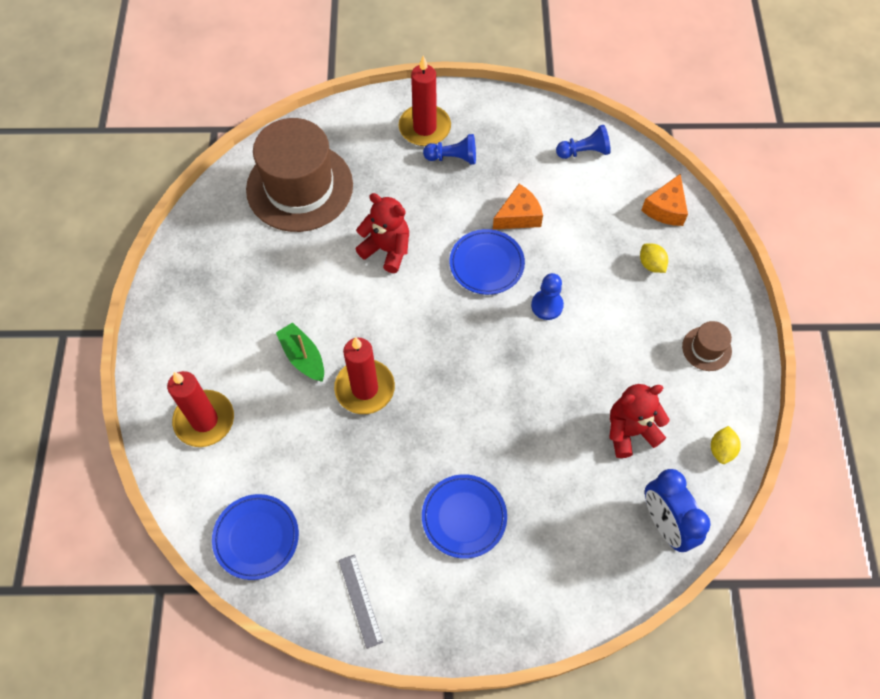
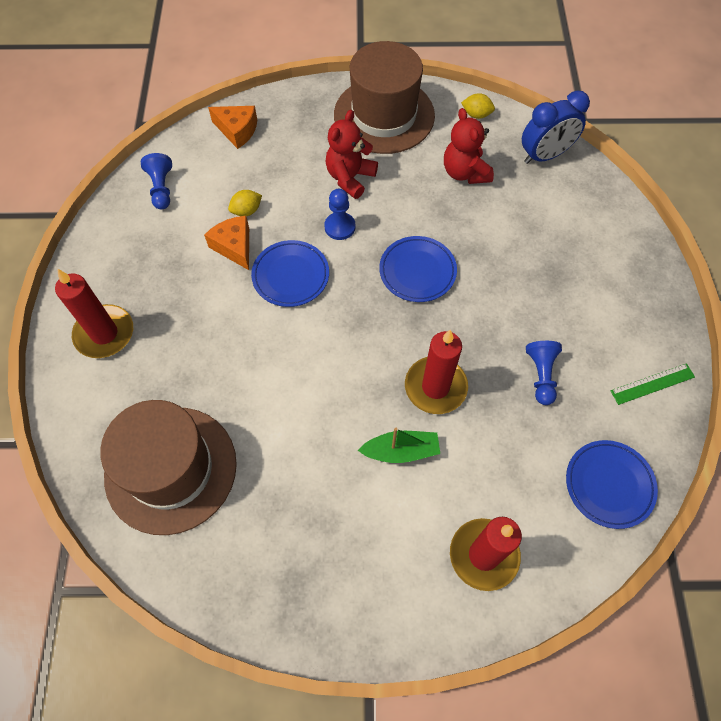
camera: 90 degrees left, 0 degrees up
green boat [276,322,324,381] -> green boat turned 150 degrees counterclockwise [358,428,440,463]
grey ruler [339,554,383,649] -> green ruler [610,363,695,405]
red teddy bear [355,193,409,273] -> red teddy bear moved to [326,110,378,199]
blue plate [422,474,507,559] -> blue plate moved to [379,236,457,302]
blue pawn [423,134,476,165] -> blue pawn moved to [526,341,562,405]
yellow lemon [640,243,668,273] -> yellow lemon moved to [228,190,262,216]
brown hat [682,321,732,371] -> brown hat [334,41,435,154], size x2.36

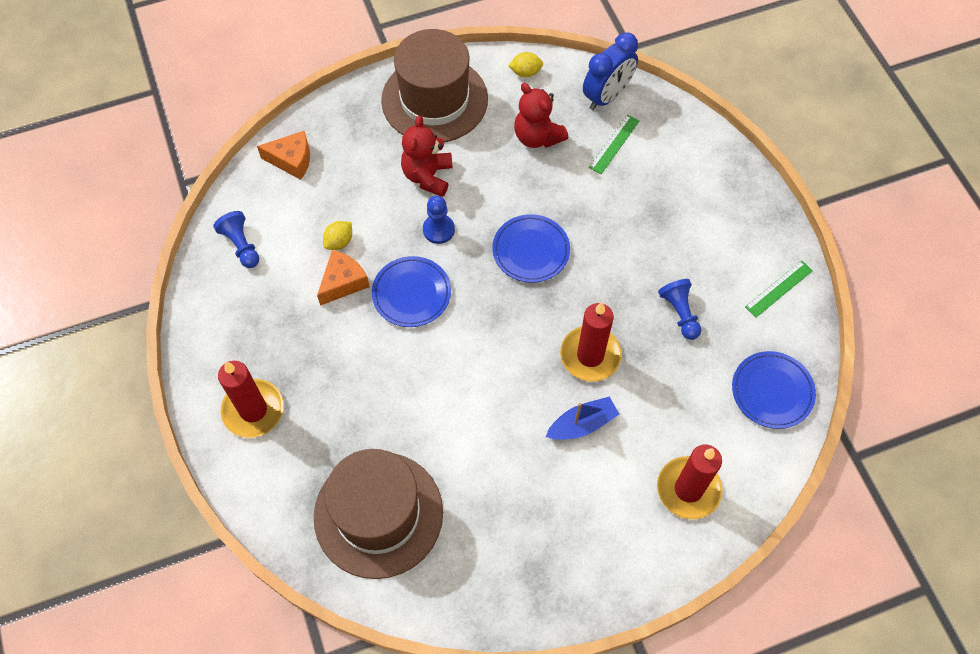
camera: 20 degrees left, 0 degrees up
orange cheese [204,216,249,270] -> orange cheese turned 90 degrees clockwise [317,250,370,306]
green boat [358,428,440,463] -> blue boat [546,396,620,440]
none -> green ruler [589,114,639,174]

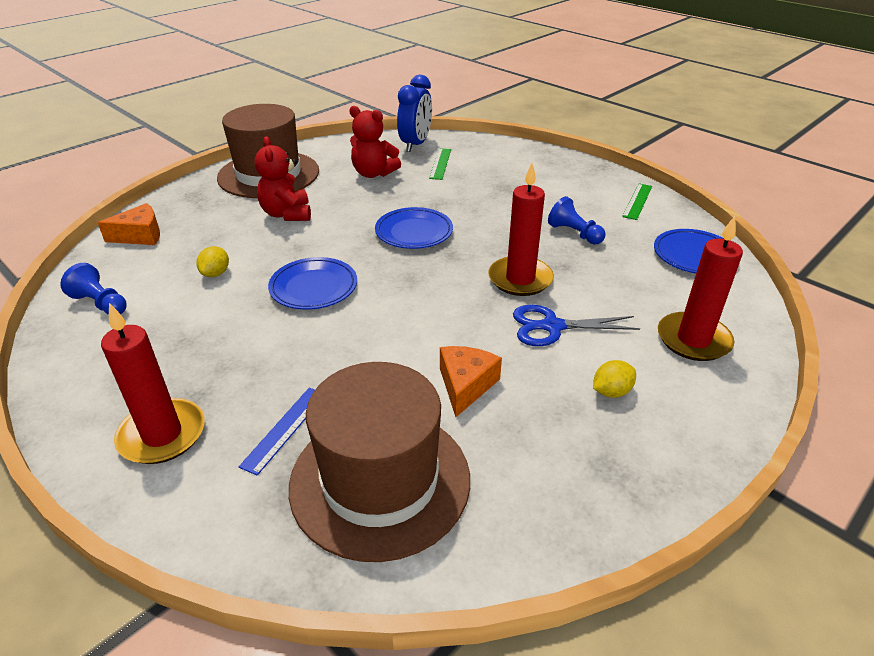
camera: 25 degrees left, 25 degrees down
orange cheese [317,250,370,306] -> orange cheese moved to [440,346,502,417]
blue pawn [423,196,455,244] -> none
yellow lemon [508,52,543,77] -> yellow lemon moved to [593,360,636,398]
blue boat [546,396,620,440] -> blue scissors [513,305,640,346]
none -> blue ruler [239,388,315,476]

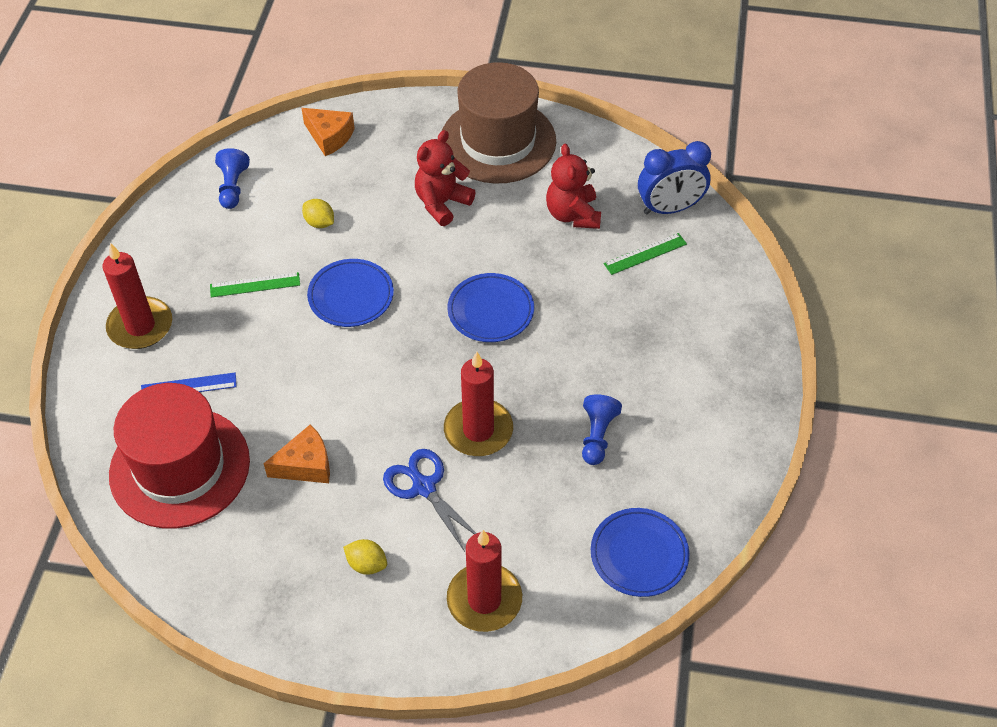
camera: 55 degrees right, 15 degrees up
yellow lemon [196,246,229,277] -> yellow lemon turned 60 degrees clockwise [302,199,334,228]
brown hat [289,362,470,562] -> red hat [109,383,250,529]
green ruler [622,183,652,220] -> green ruler moved to [210,272,300,297]

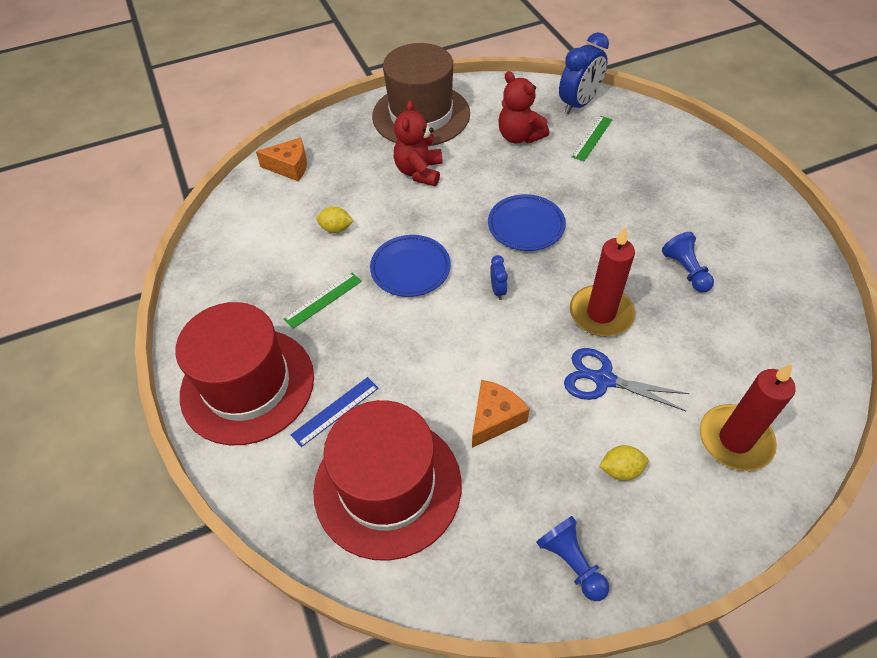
camera: 30 degrees left, 0 degrees up
red candle [103,243,172,349] -> red hat [175,302,314,445]
blue pawn [215,148,250,209] -> blue pawn moved to [536,516,609,601]
blue plate [591,508,689,597] -> none
none -> blue clock [490,255,508,300]

